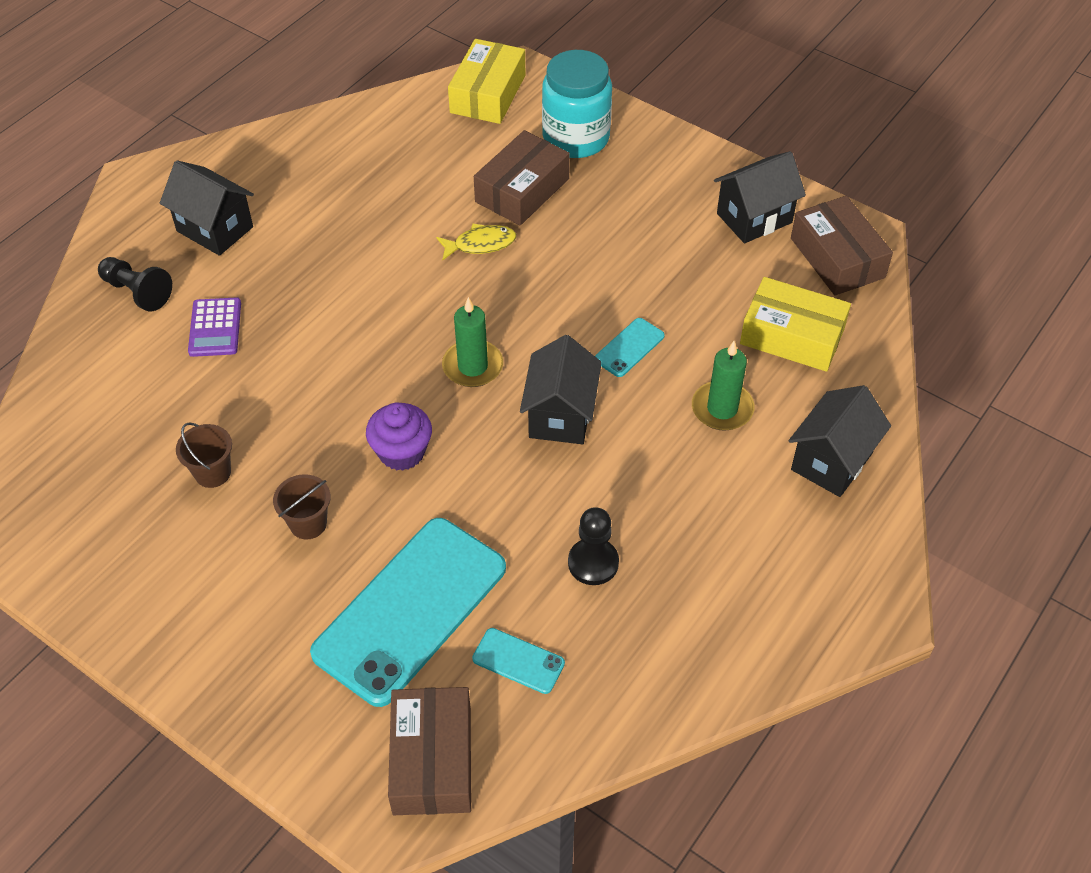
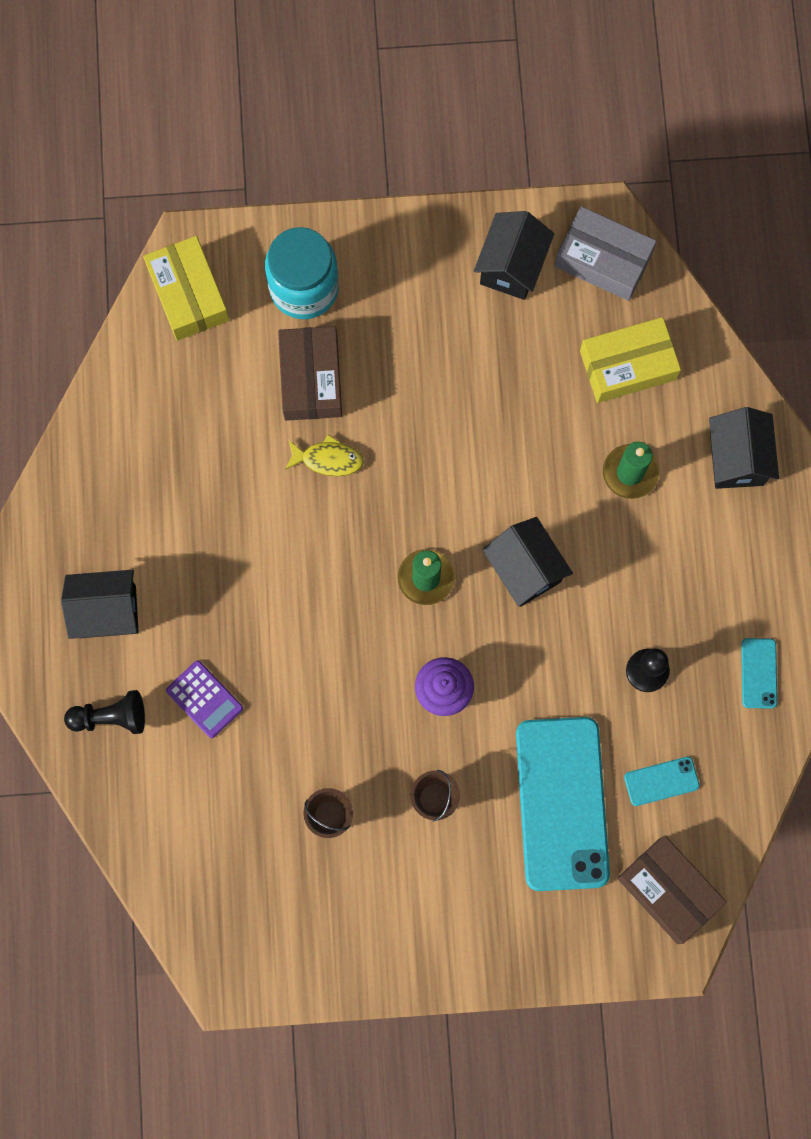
camera: 40 degrees left, 25 degrees up
yellow fish [436,224,516,260] -> yellow fish turned 60 degrees clockwise [285,434,364,476]
turquoise phone [595,318,665,377] -> turquoise phone moved to [741,638,777,709]
brown box [791,196,893,295] -> grey box [554,206,657,301]

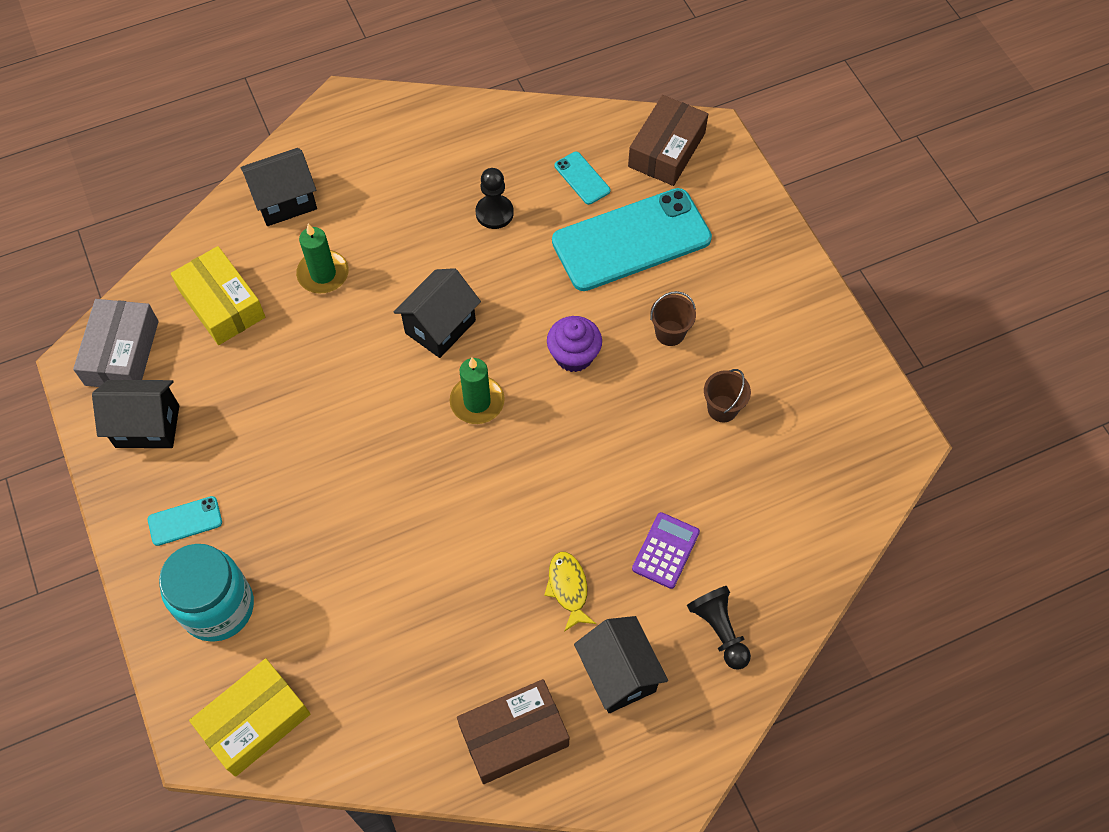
camera: 110 degrees left, 15 degrees down
brown box [278,326,342,421] -> brown box moved to [457,679,569,784]
yellow fish [285,434,364,476] -> yellow fish moved to [544,552,596,632]
turquoise phone [741,638,777,709] -> turquoise phone moved to [148,496,222,546]

